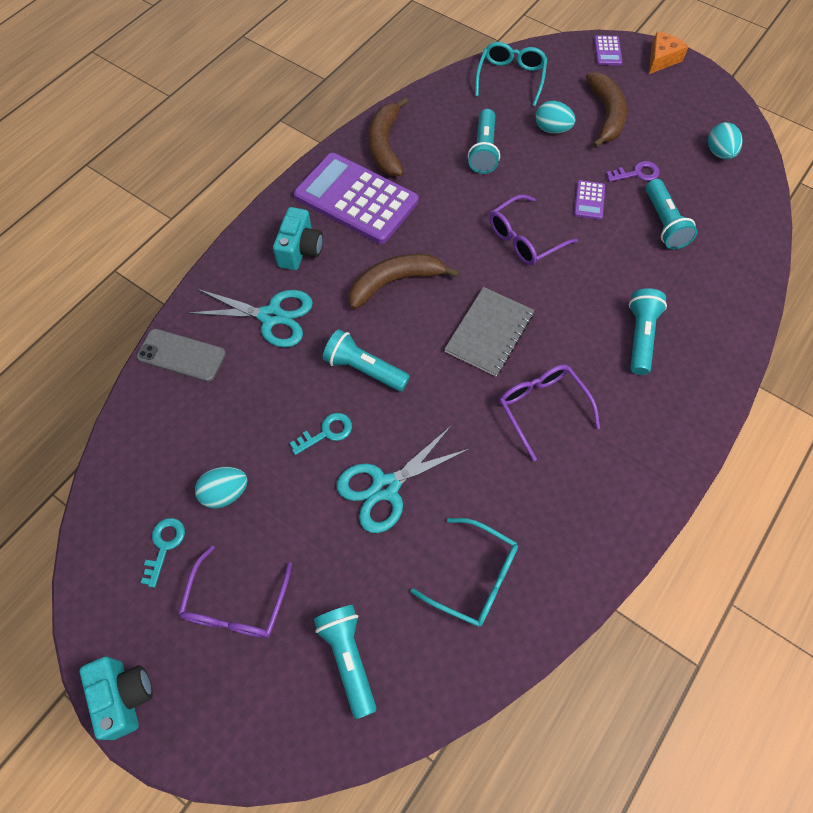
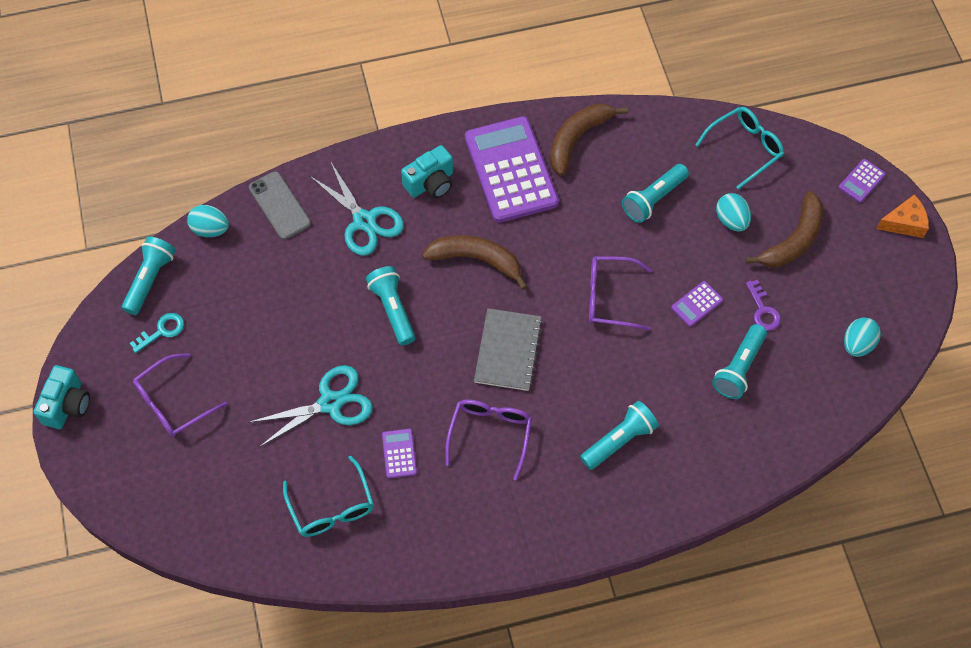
camera: 40 degrees right, 0 degrees up
turquoise egg [195,467,248,508] -> turquoise egg moved to [187,205,229,237]
turquoise key [290,413,352,455] -> none
turquoise flashlight [314,605,377,719] -> turquoise flashlight moved to [122,236,176,315]
turquoise scissors [337,426,471,533] -> turquoise scissors turned 150 degrees clockwise [248,365,373,447]
grey notebook [445,287,534,376] -> grey notebook turned 60 degrees counterclockwise [474,308,543,391]
purple key [606,161,660,182] -> purple key turned 45 degrees clockwise [746,280,781,331]
none -> purple calculator [382,429,417,479]

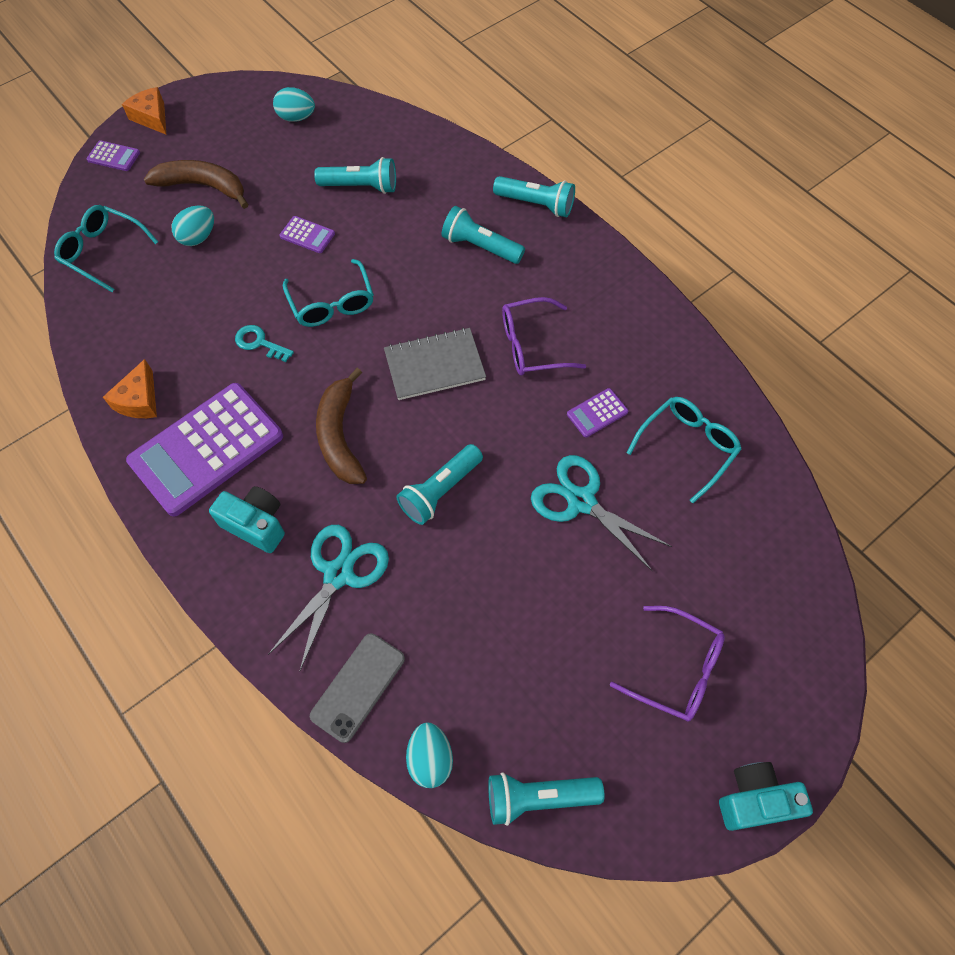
camera: 115 degrees left, 0 degrees up
turquoise key [130,313,184,353] -> turquoise key moved to [235,325,294,362]
brown banana [550,104,628,176] -> orange cheese [103,359,157,418]
purple glasses [589,256,652,331] -> turquoise glasses [283,259,374,327]
turquoise flashlight [622,164,689,223] -> turquoise flashlight moved to [493,176,575,217]
purple key [746,280,781,331] -> none

